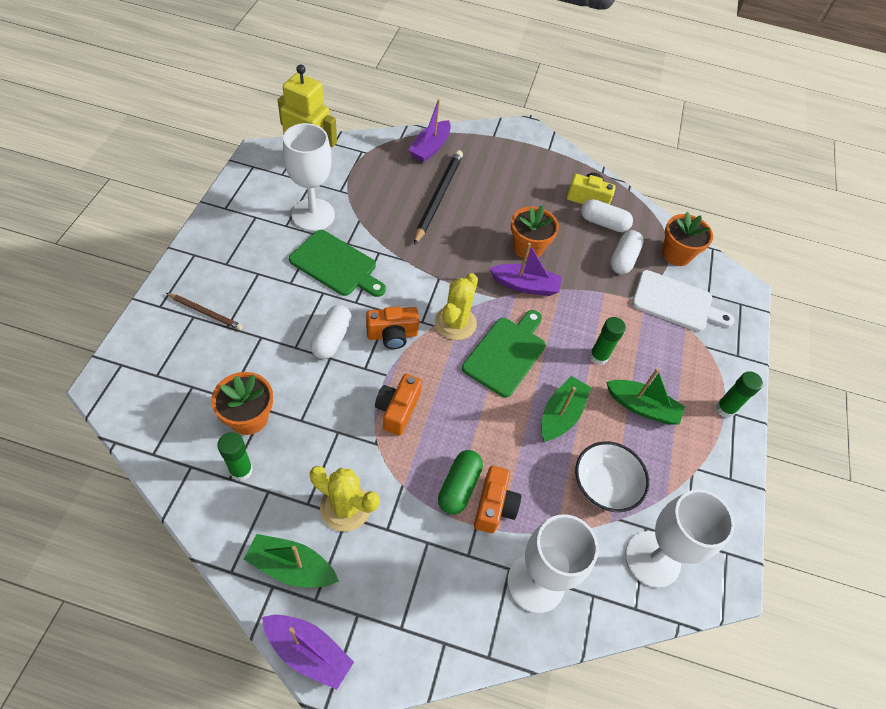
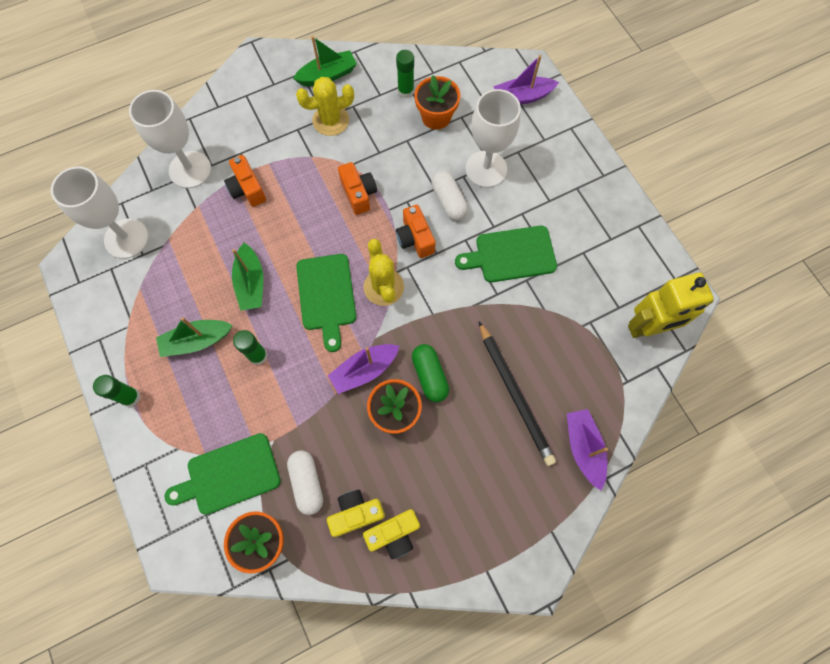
camera: 145 degrees right, 15 degrees up
brown pencil [166,293,243,330] -> none
purple boat [262,615,354,690] -> purple boat moved to [493,55,559,105]
white goblet [283,123,335,231] -> white goblet moved to [465,89,521,188]
orange camera [366,306,419,349] -> orange camera turned 60 degrees counterclockwise [396,205,436,258]
green capsule [438,450,483,515] -> green capsule moved to [412,344,449,402]
white bowl [575,441,649,512] -> none
white capsule [581,199,633,232] -> yellow camera [327,490,385,537]
white cutting board [632,270,734,332] -> green cutting board [165,433,281,515]

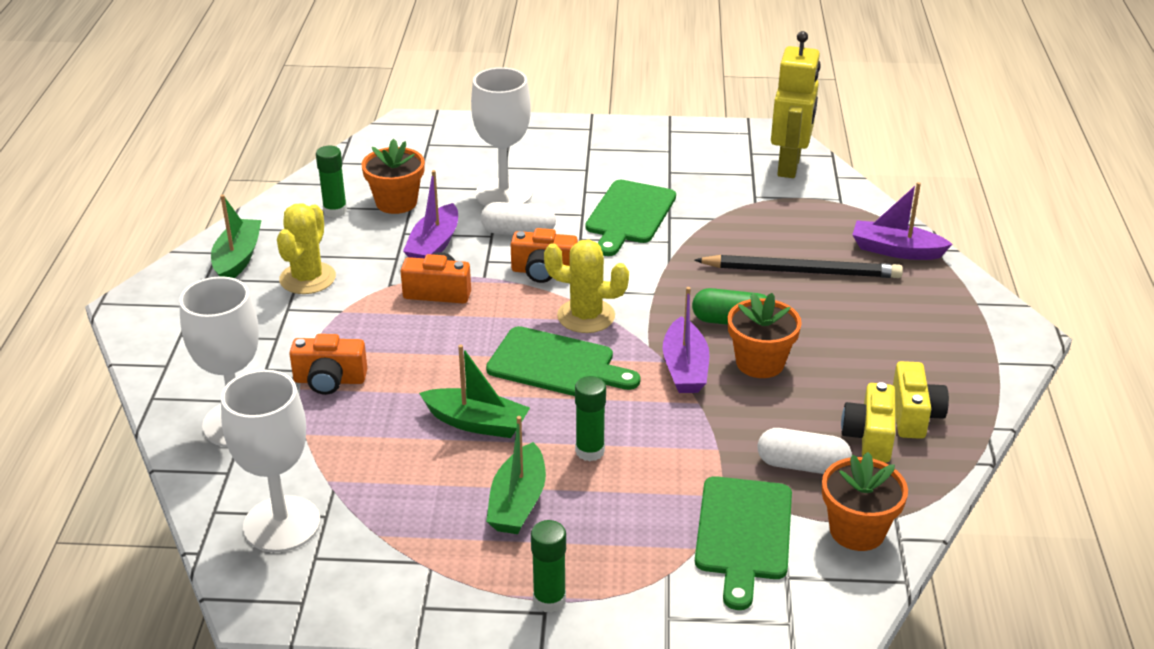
camera: 60 degrees left, 35 degrees down
purple boat [493,55,559,105] -> purple boat moved to [403,170,458,258]

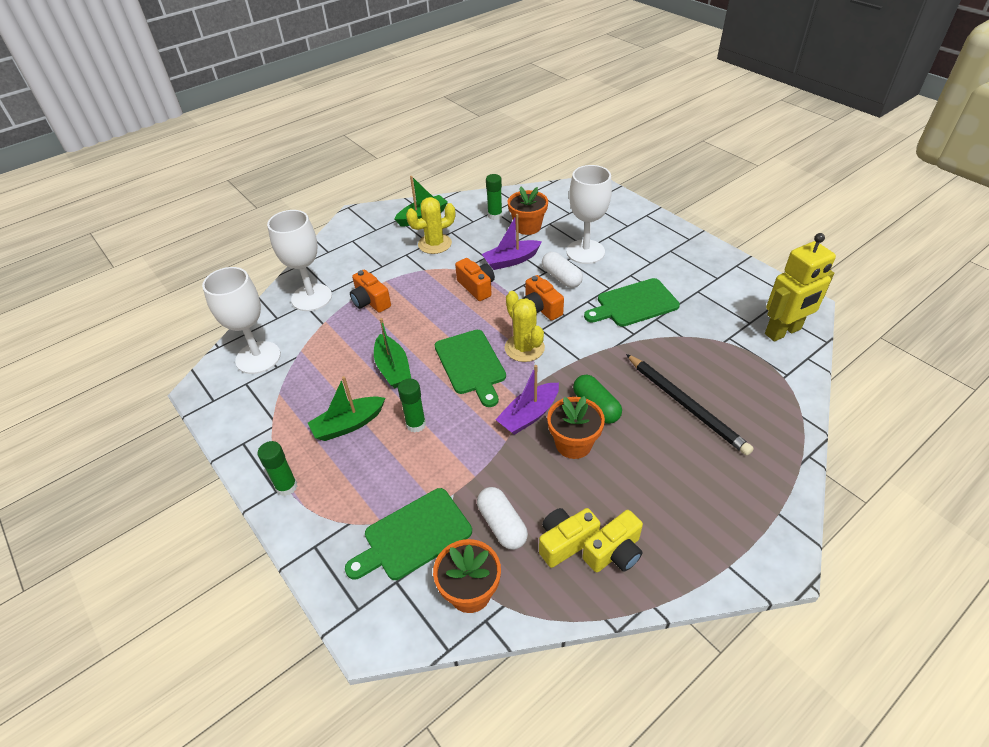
camera: 50 degrees right, 10 degrees up
purple boat [852,182,953,260] -> none

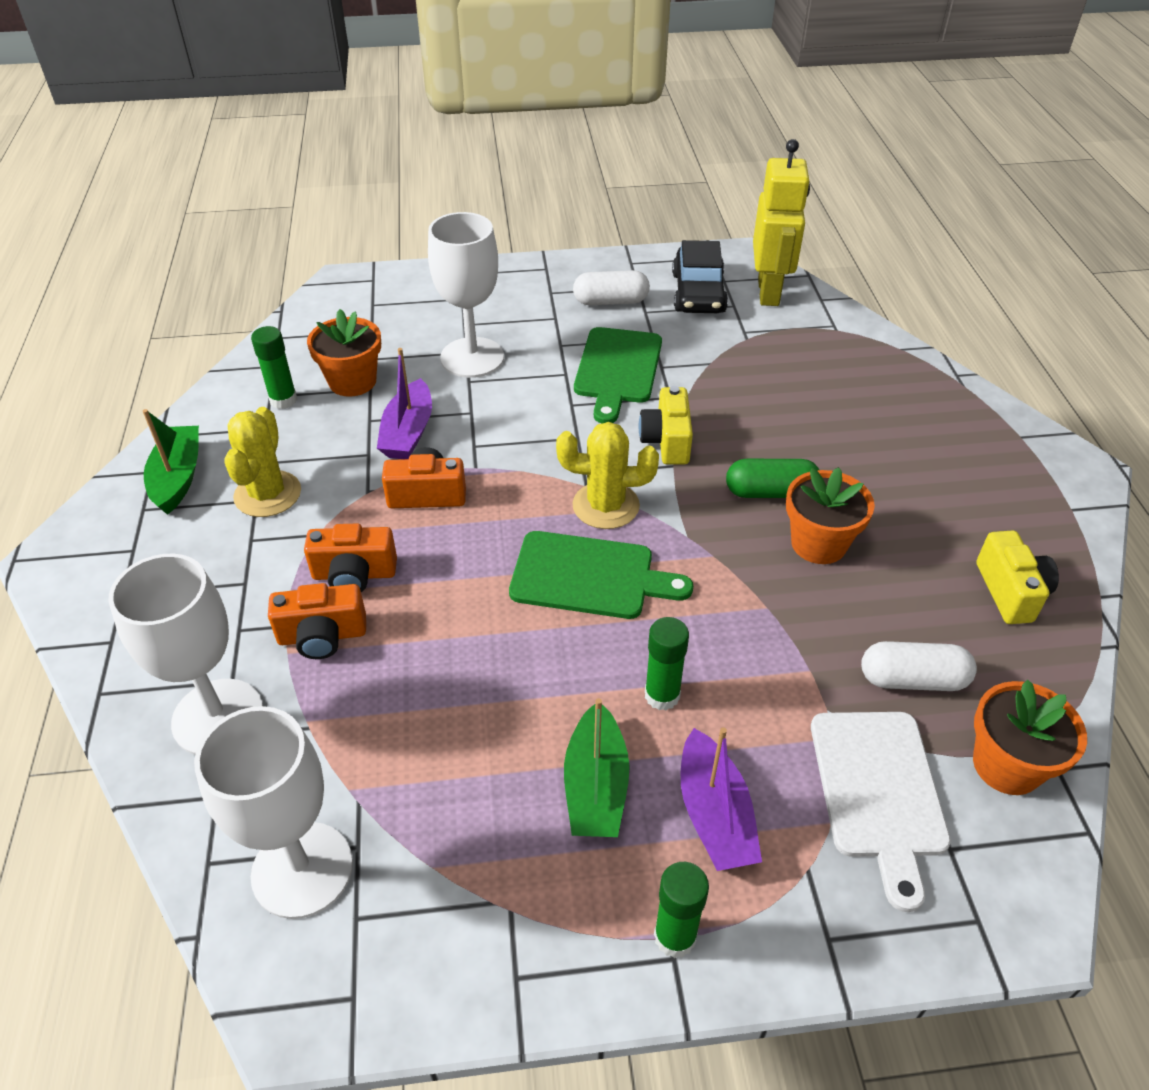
camera: 60 degrees left, 0 degrees up
green cutting board [345,488,472,580] -> white cutting board [811,712,951,912]
green boat [374,318,411,388] -> none
purple boat [495,365,559,435] -> purple boat moved to [681,727,762,871]
orange camera [523,275,564,321] -> orange camera moved to [304,523,397,592]
yellow camera [539,508,600,568] -> yellow camera moved to [639,386,693,464]
white capsule [542,252,583,288] -> white capsule moved to [573,270,650,305]
black pencil [626,354,754,455] -> none
none -> black car [672,240,728,313]

